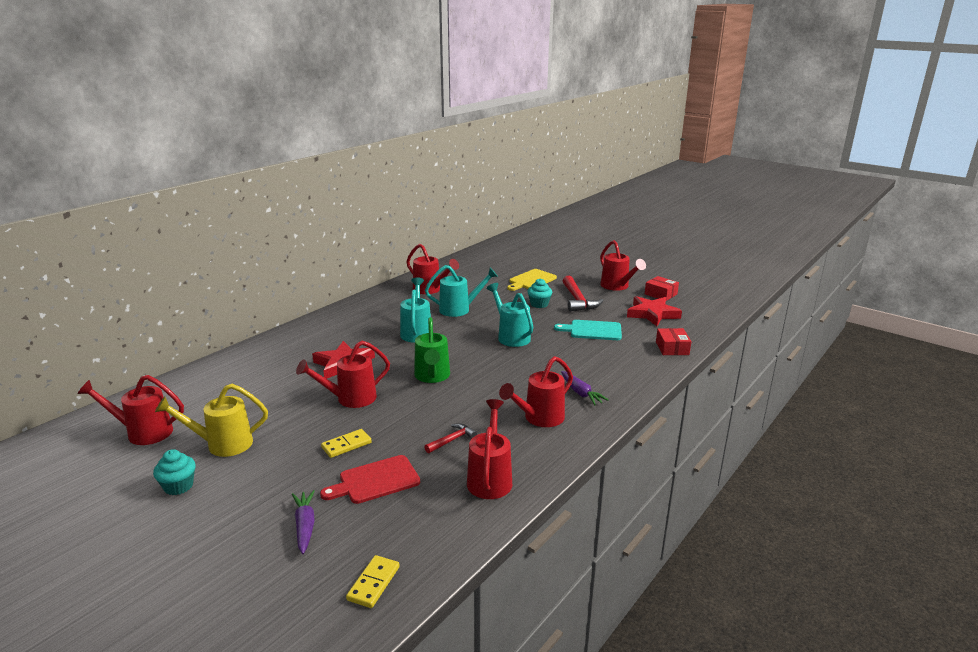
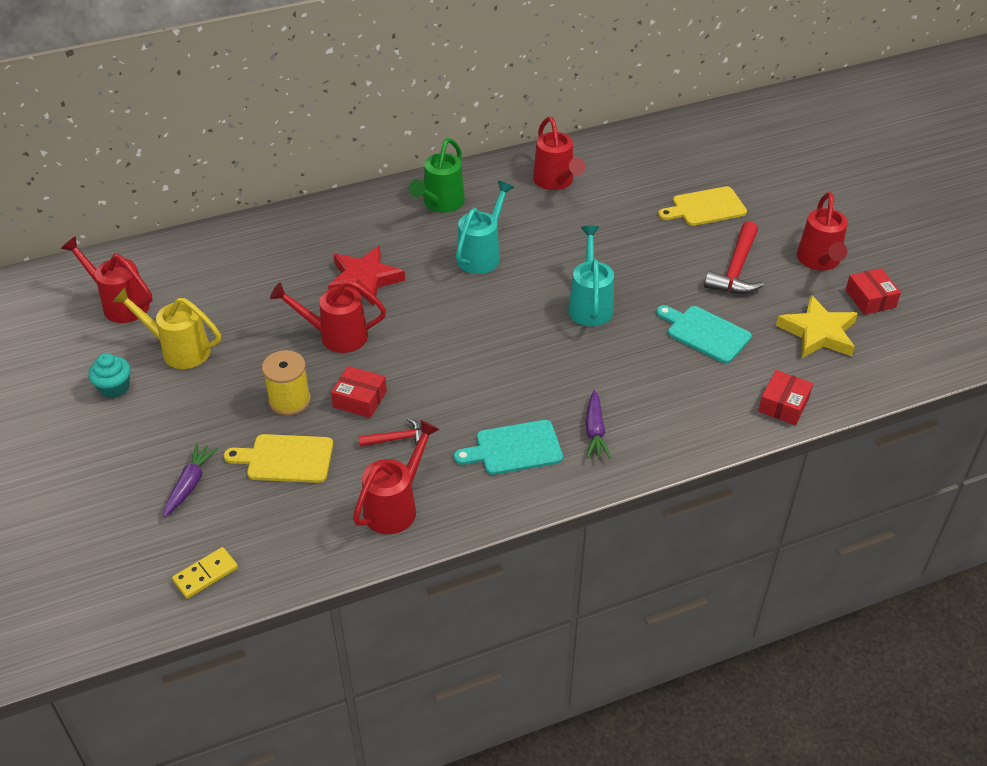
camera: 30 degrees right, 20 degrees up
red cutting board [320,455,420,504] -> yellow cutting board [224,434,333,483]
yellow domino [321,429,372,458] -> yellow spool [262,350,311,416]
green watering can [414,317,450,383] -> green watering can moved to [409,138,465,213]
turquoise watering can [425,265,498,317] -> none
red watering can [499,356,573,427] -> turquoise cutting board [454,420,563,475]
turquoise cupcake [527,278,552,308] -> none
red star [627,296,682,326] -> yellow star [776,295,858,358]
none -> red box [331,366,387,418]

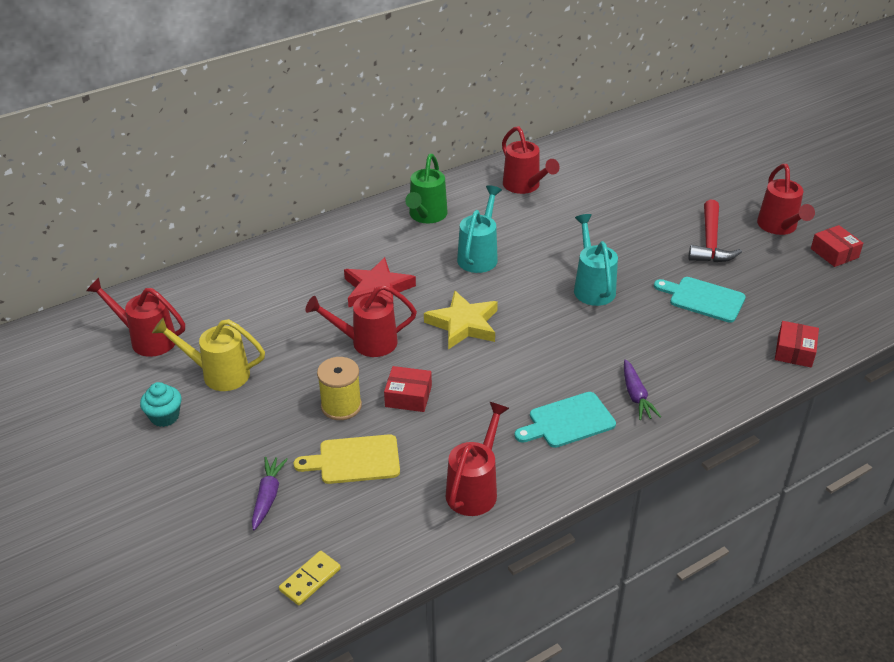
camera: 10 degrees left, 5 degrees down
red hammer [359,418,422,447] -> none
yellow cutting board [658,186,747,226] -> none
yellow star [776,295,858,358] -> yellow star moved to [424,290,498,349]

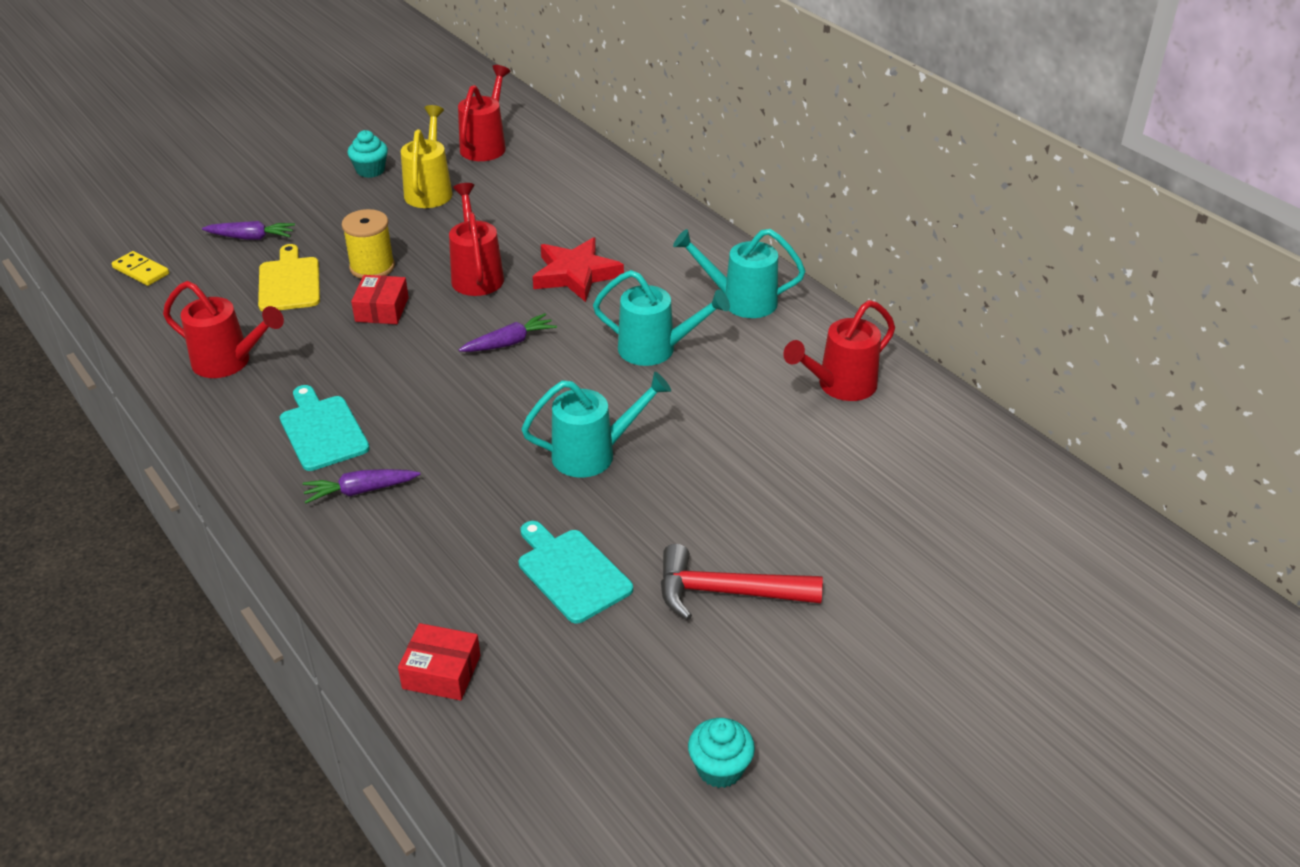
camera: 85 degrees right, 0 degrees up
green watering can [405,154,448,223] -> turquoise watering can [673,229,805,318]
yellow star [424,290,498,349] -> purple carrot [459,313,557,352]
turquoise cutting board [654,277,746,323] -> turquoise cutting board turned 60 degrees counterclockwise [519,521,633,624]
red watering can [757,164,815,235] -> none
red box [811,225,863,267] -> turquoise cupcake [688,718,755,788]

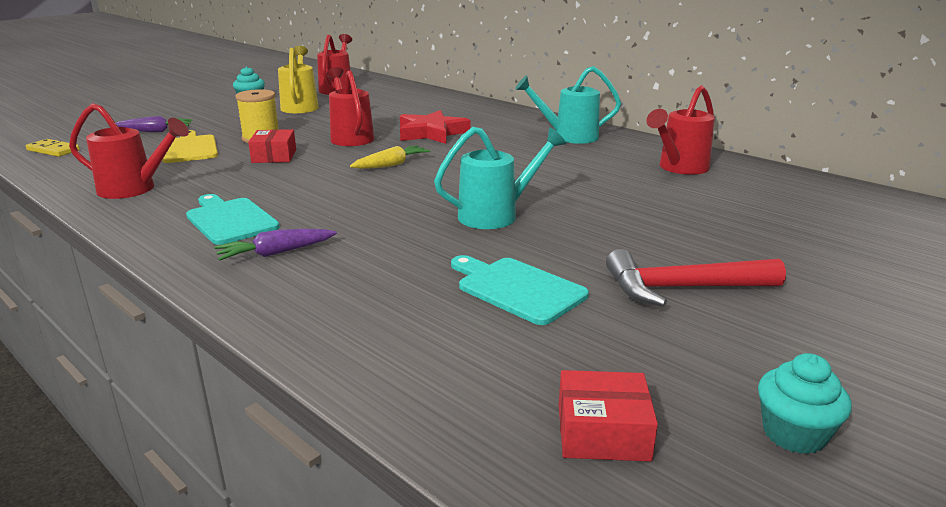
camera: 10 degrees left, 15 degrees down
red box [398,623,480,700] -> red box moved to [559,370,658,462]
purple carrot [459,313,557,352] -> yellow carrot [350,145,431,169]
turquoise watering can [593,270,730,366] -> none

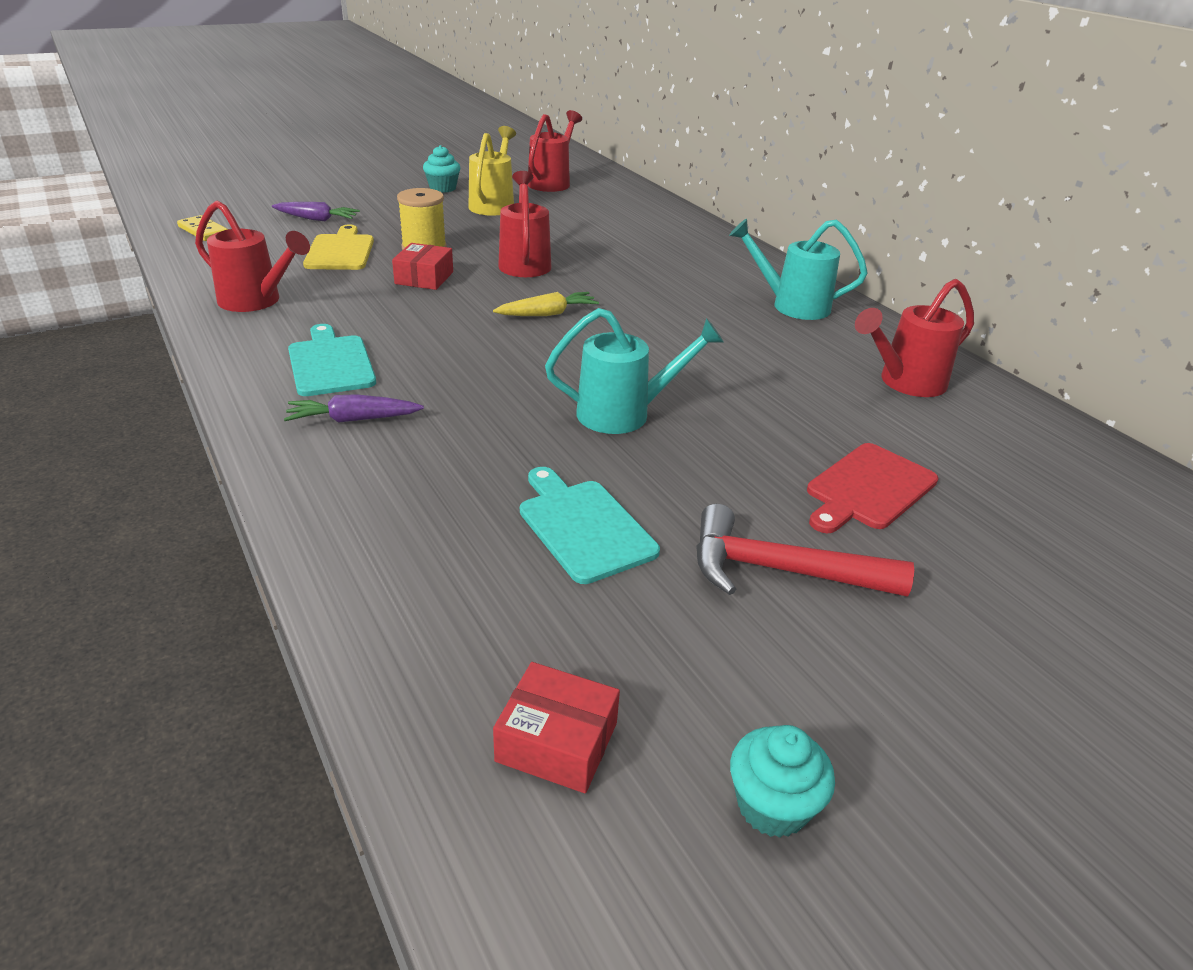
camera: 15 degrees right, 10 degrees up
red star [400,110,471,144] -> none
none -> red cutting board [807,443,938,533]

